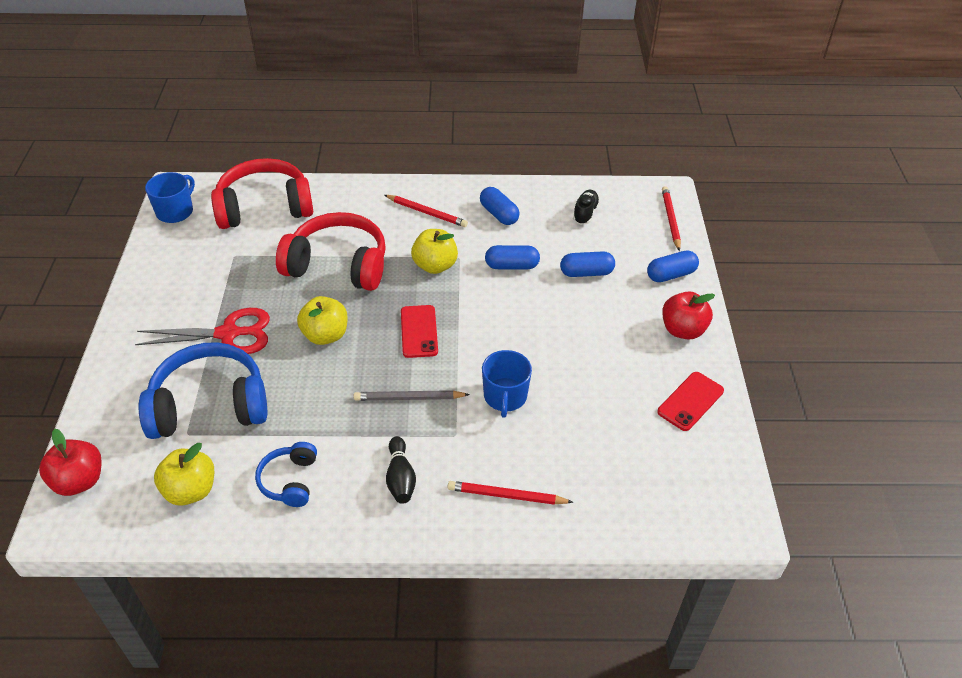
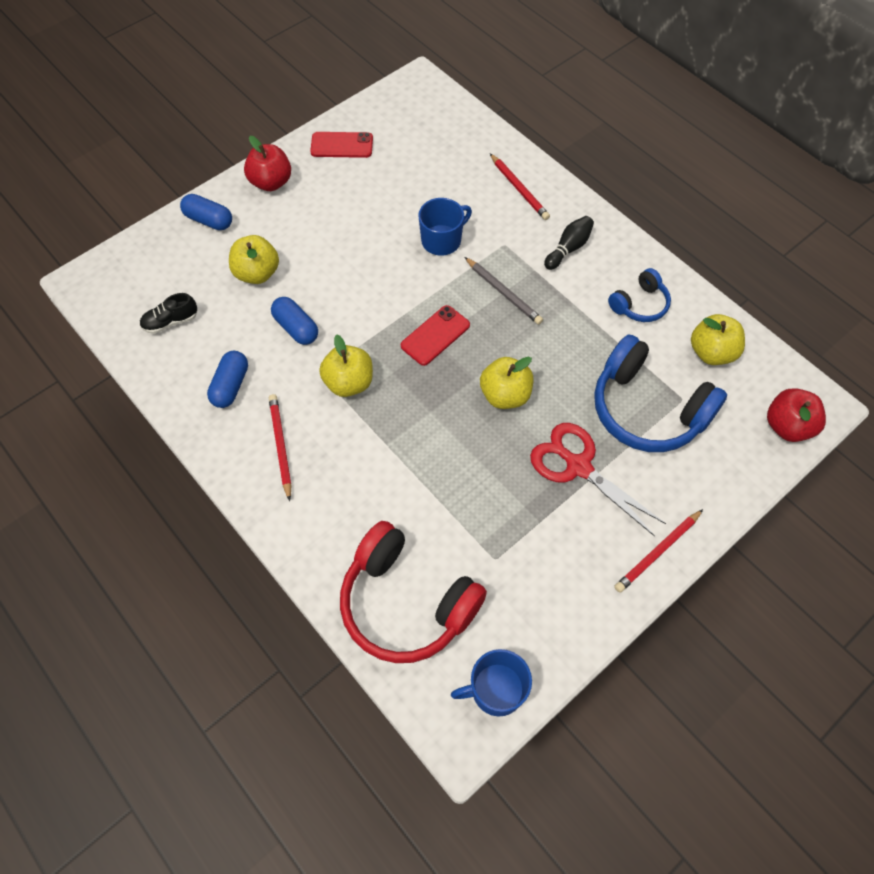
camera: 130 degrees left, 15 degrees up
red headphones [276,212,386,291] -> none
blue capsule [560,251,615,277] -> yellow apple [229,235,279,284]
red pencil [662,186,681,251] -> red pencil moved to [614,509,703,593]

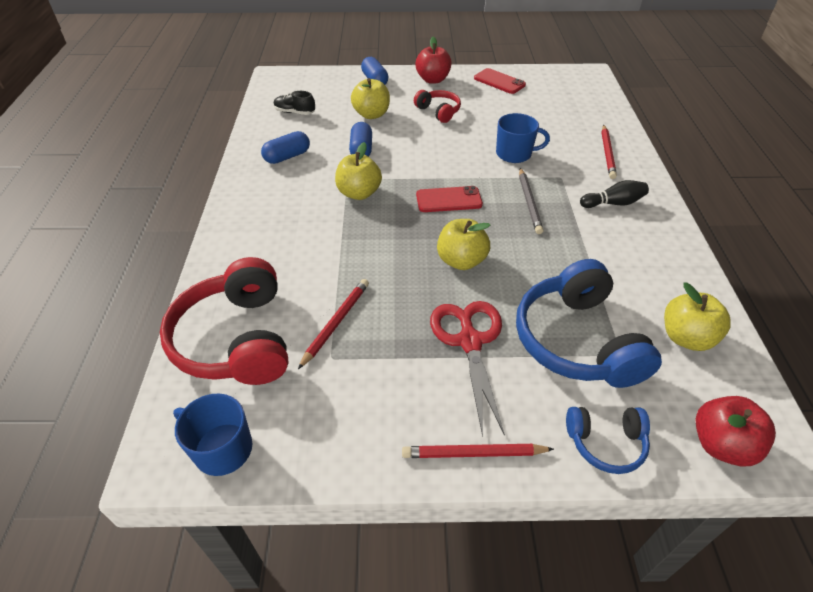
camera: 40 degrees right, 15 degrees down
red pencil [269,394,292,501] -> red pencil moved to [298,279,369,369]
blue headphones [608,268,671,322] -> blue headphones moved to [566,407,650,474]
none -> red headphones [414,90,461,123]

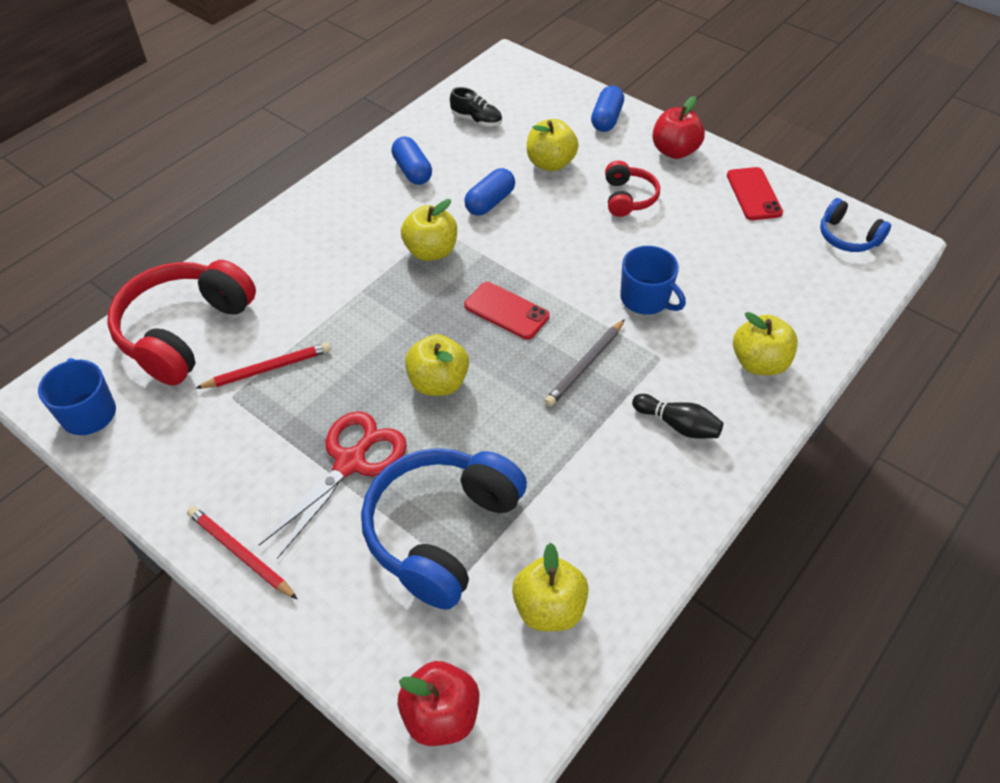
camera: 40 degrees right, 5 degrees up
blue capsule [261,131,310,164] -> blue capsule turned 60 degrees clockwise [391,137,432,185]
black shoe [274,91,315,115] -> black shoe turned 150 degrees clockwise [450,87,502,127]
blue headphones [566,407,650,474] -> blue headphones moved to [820,198,891,252]
red pencil [602,125,617,179] -> yellow apple [733,312,798,375]

